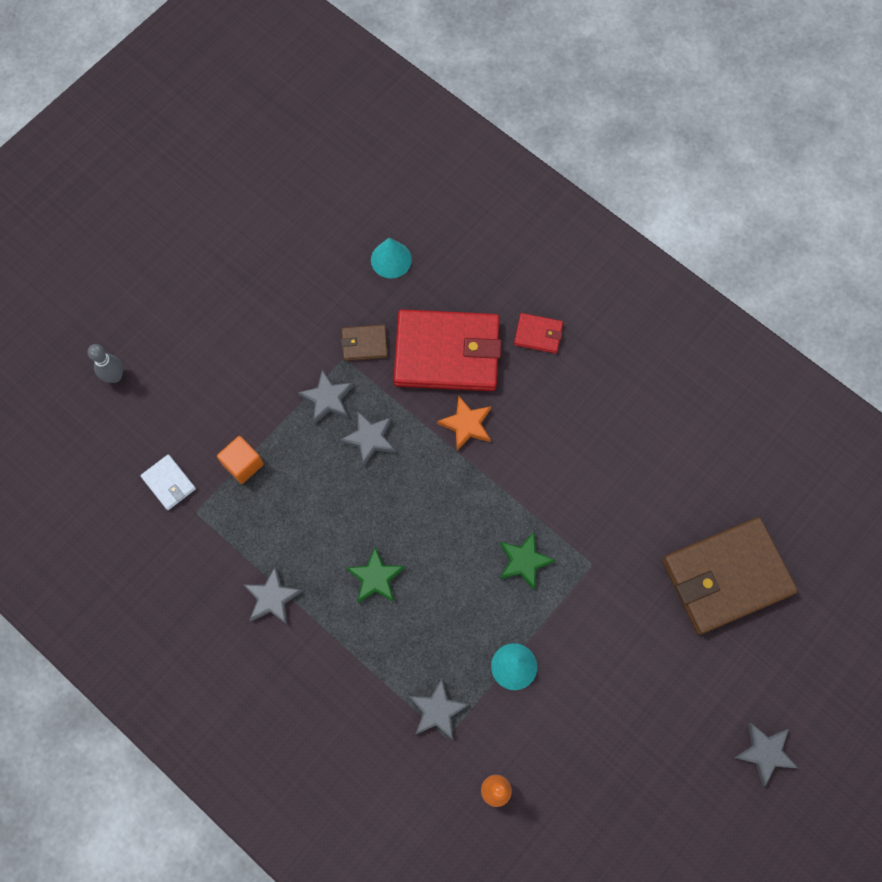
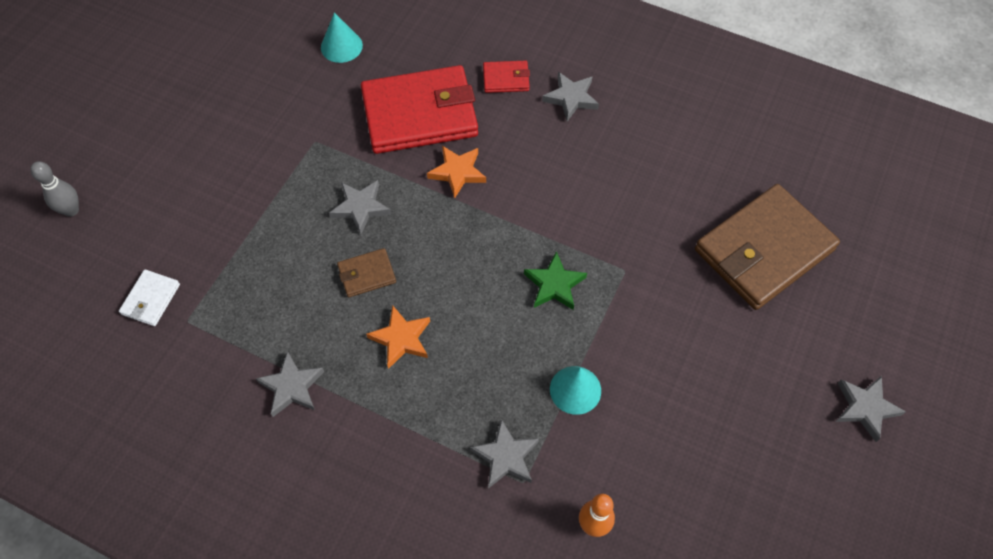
camera: 15 degrees left, 10 degrees down
white wallet [140,454,196,510] -> white wallet turned 75 degrees clockwise [119,269,180,326]
orange cube [217,436,264,484] -> none
grey star [298,370,353,424] -> grey star moved to [542,72,599,121]
brown wallet [341,325,388,361] -> brown wallet moved to [337,248,396,297]
green star [346,547,405,603] -> orange star [366,305,430,369]

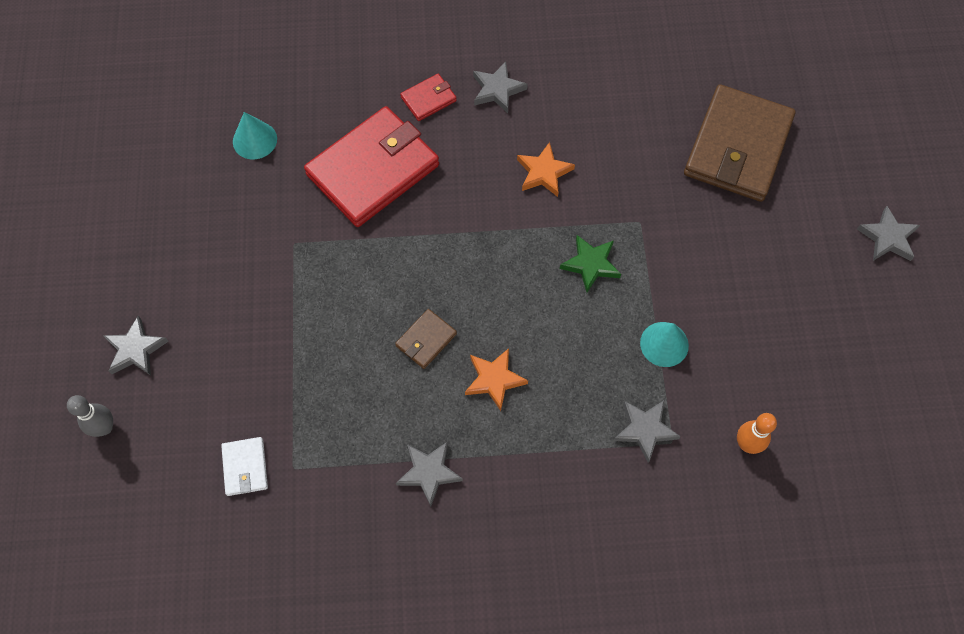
camera: 30 degrees left, 5 degrees up
grey star [329,180,391,234] -> grey star moved to [104,316,169,375]
orange star [427,146,486,199] -> orange star moved to [517,142,575,197]

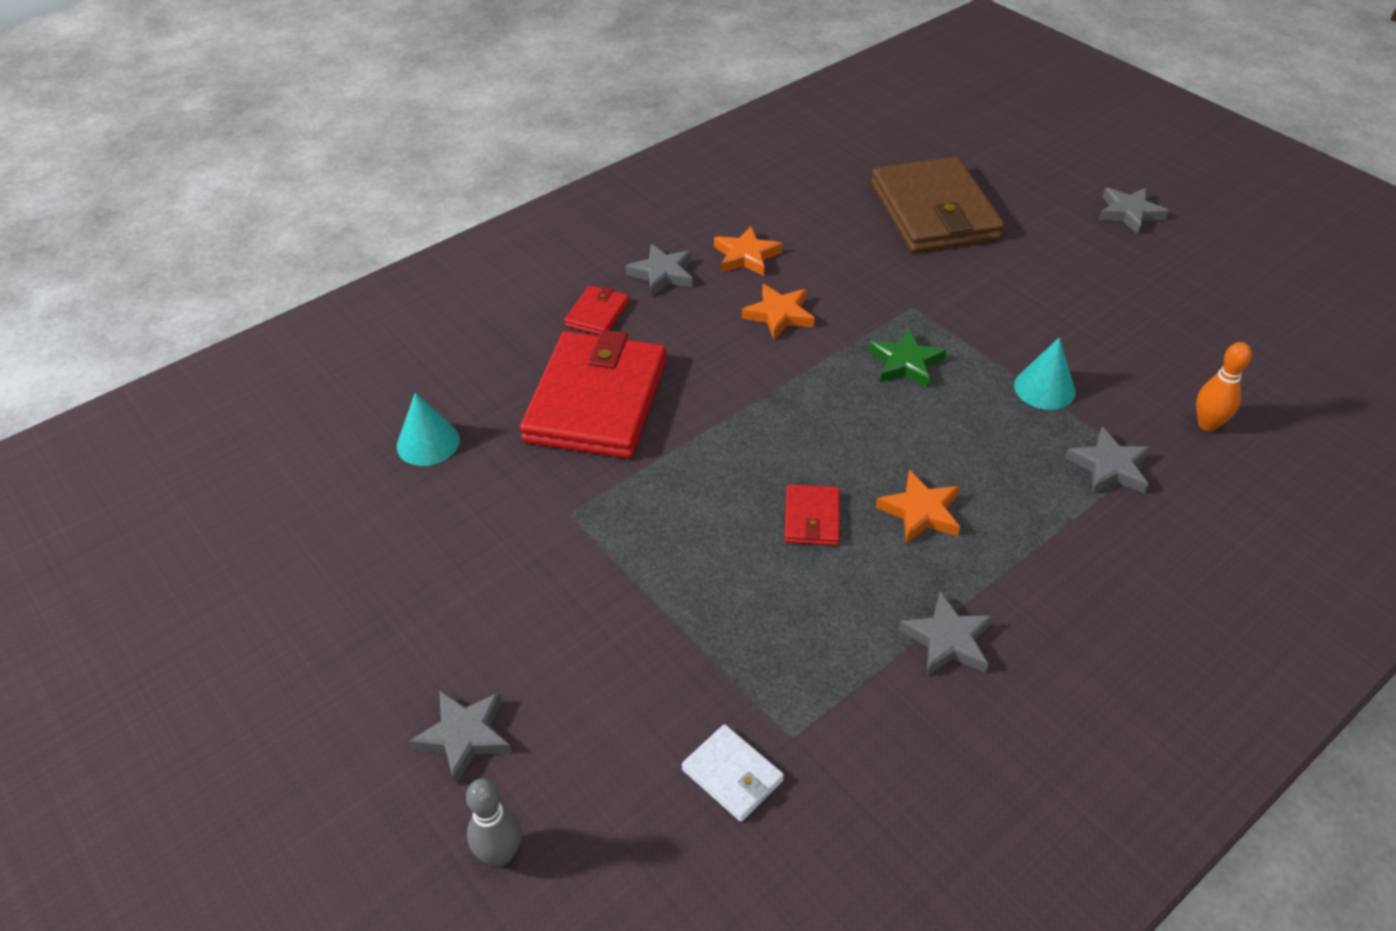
camera: 35 degrees left, 20 degrees down
brown wallet [395,309,457,369] -> red wallet [784,484,840,546]
none -> orange star [714,226,782,276]

